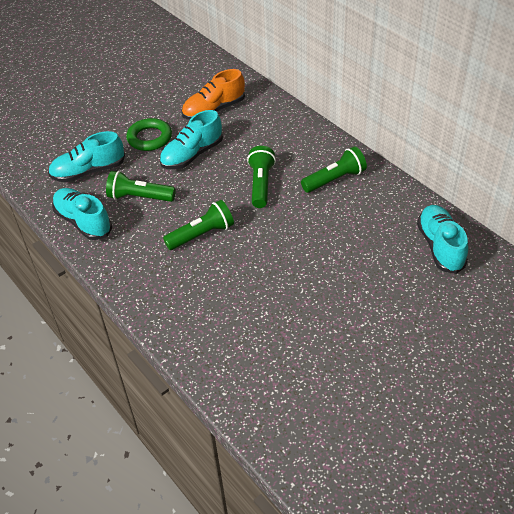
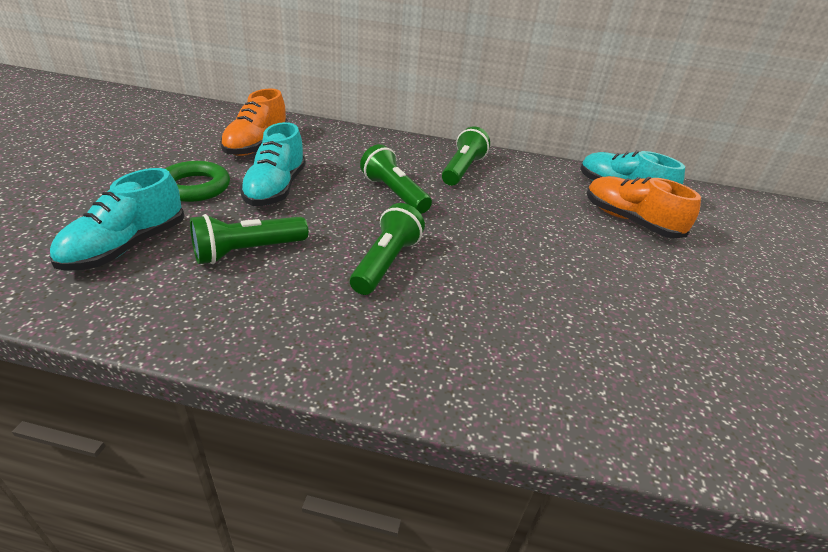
camera: 45 degrees left, 10 degrees down
turquoise shoe [52,188,112,240] -> none
none -> orange shoe [587,176,701,238]

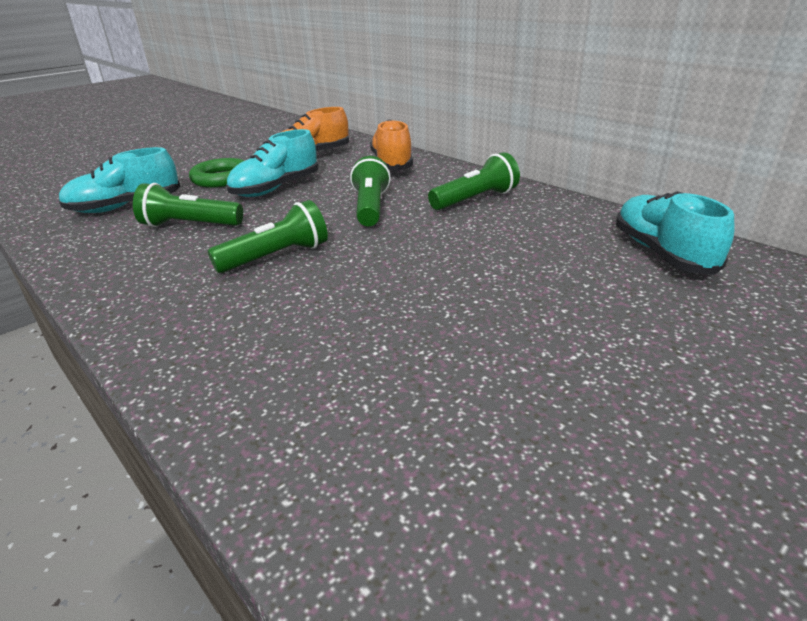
camera: 40 degrees right, 5 degrees down
orange shoe [587,176,701,238] -> orange shoe moved to [370,119,413,171]

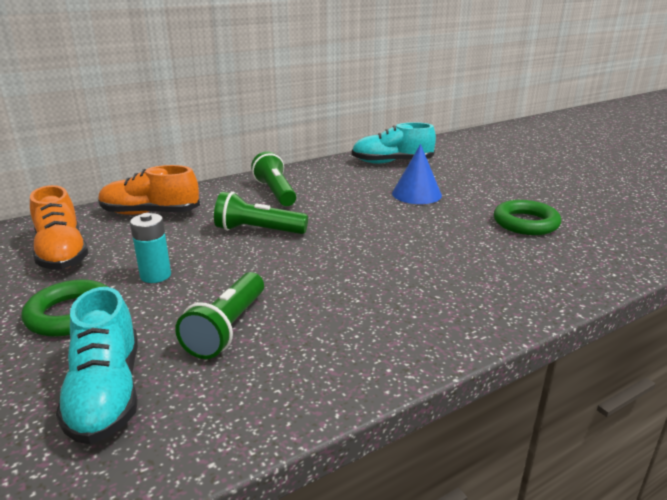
camera: 80 degrees left, 5 degrees down
green flashlight [208,200,328,273] -> none
turquoise shoe [226,129,319,197] -> turquoise battery [130,213,171,283]
none -> blue cone [392,144,442,204]
none -> green ring [494,200,561,235]

